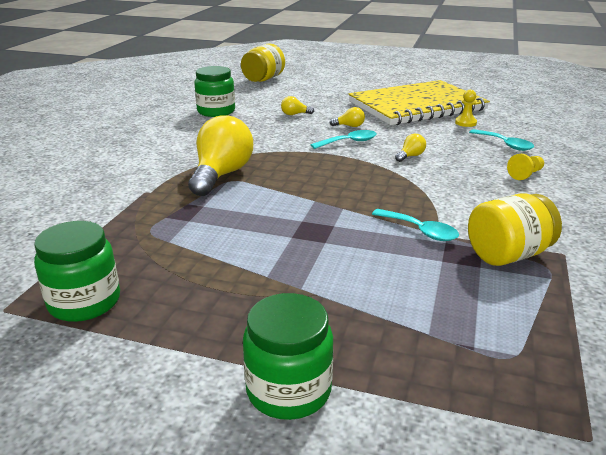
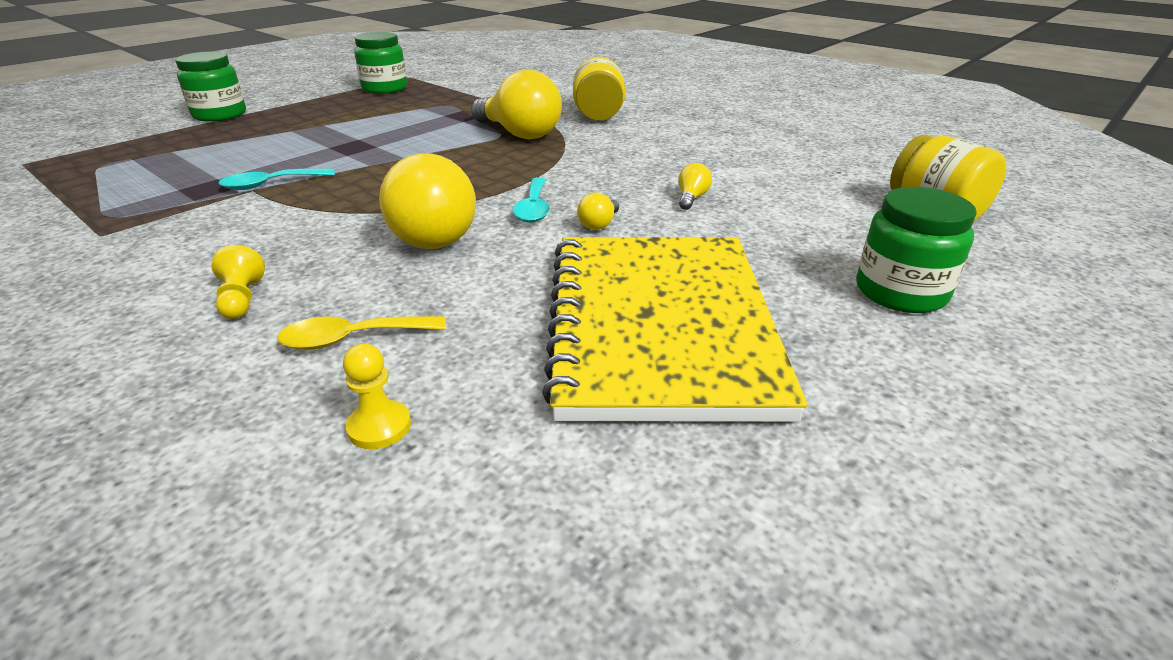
camera: 115 degrees right, 5 degrees up
green jar [194,66,235,117] -> green jar moved to [856,187,977,313]
yellow light bulb [395,134,426,162] -> yellow light bulb [379,153,476,249], size x2.38
yellow pawn [455,90,477,127] -> yellow pawn moved to [343,344,411,449]
yellow jar [468,194,562,266] -> yellow jar moved to [573,57,626,120]
turquoise spoon [469,129,534,151] -> yellow spoon [277,316,446,350]

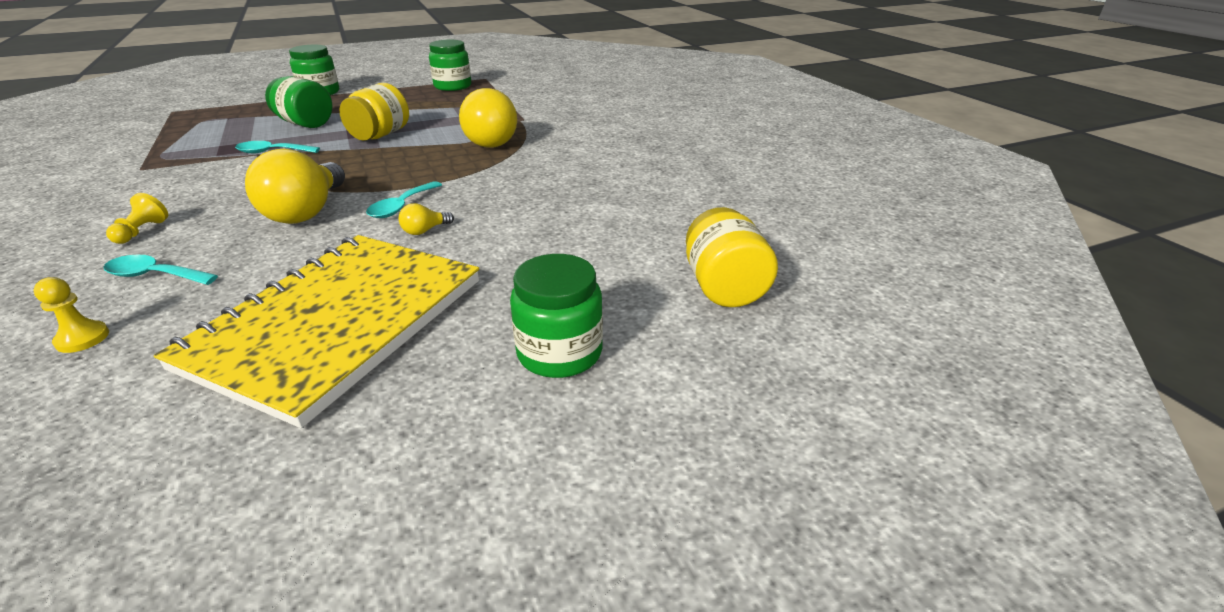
camera: 25 degrees right, 0 degrees up
yellow spoon [277,316,446,350] -> turquoise spoon [103,255,218,285]
yellow jar [573,57,626,120] -> yellow jar moved to [339,83,409,141]
yellow light bulb [678,163,712,210] -> none
none -> green jar [265,76,333,128]

